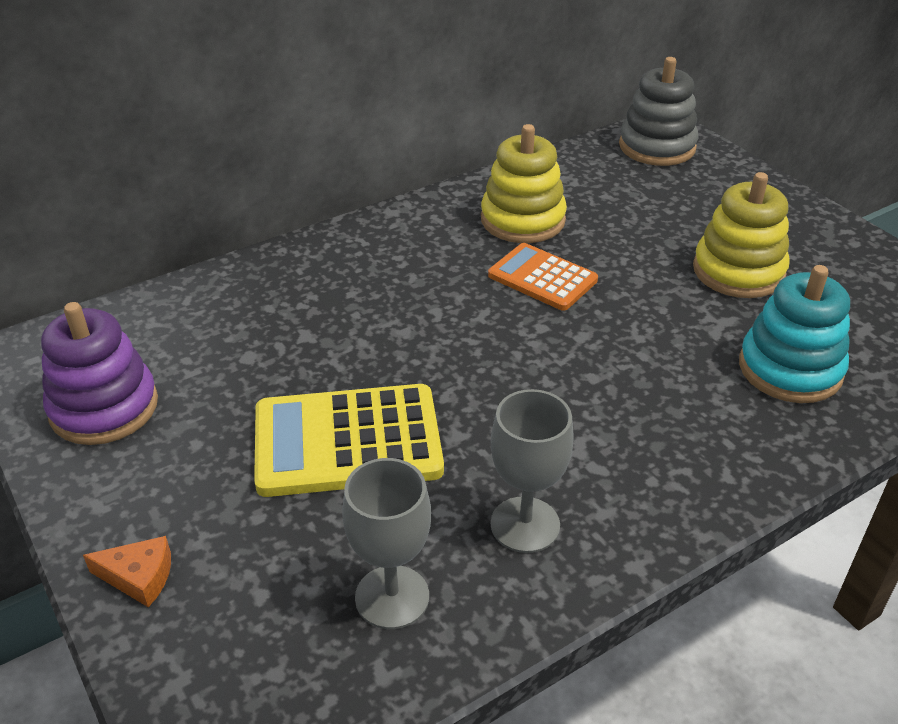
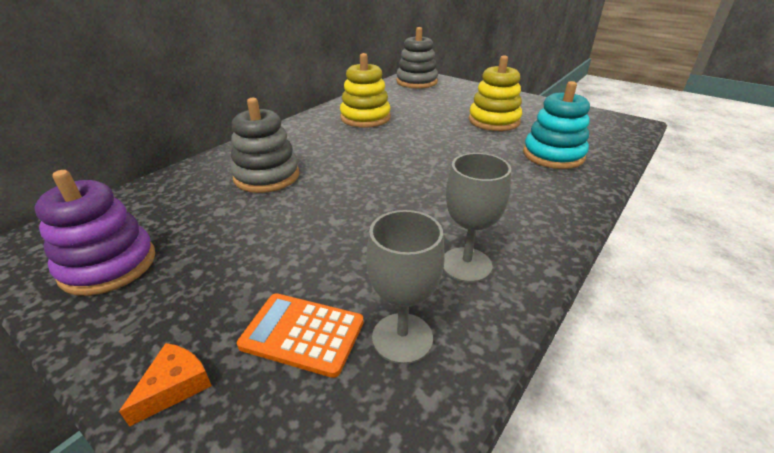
camera: 20 degrees left, 5 degrees down
orange cheese [83,536,171,607] -> orange cheese turned 45 degrees counterclockwise [119,343,212,427]
yellow calculator [254,384,444,497] -> none
orange calculator [488,243,598,311] -> orange calculator moved to [237,293,364,378]
none -> grey stacking toy [230,98,300,193]

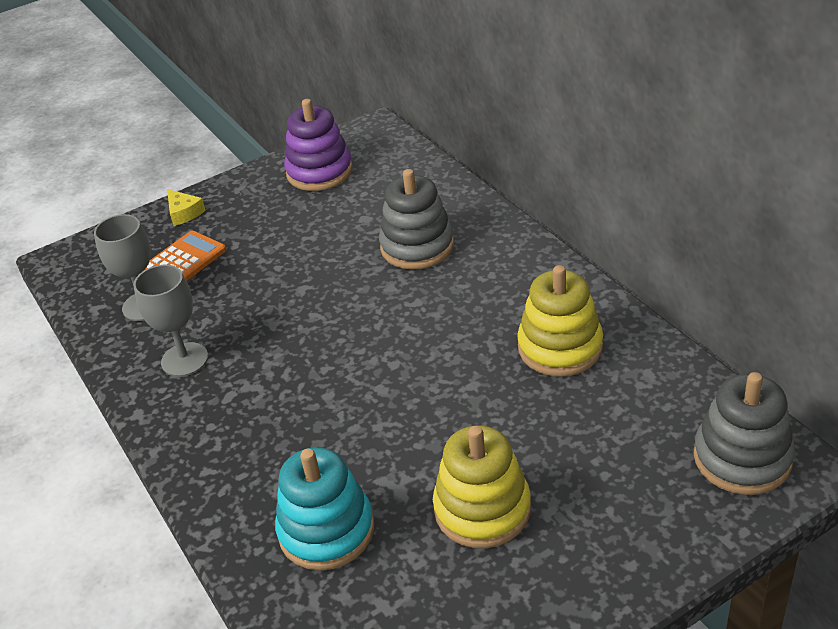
camera: 115 degrees right, 5 degrees up
orange cheese [119,343,212,427] -> yellow cheese [167,189,206,226]

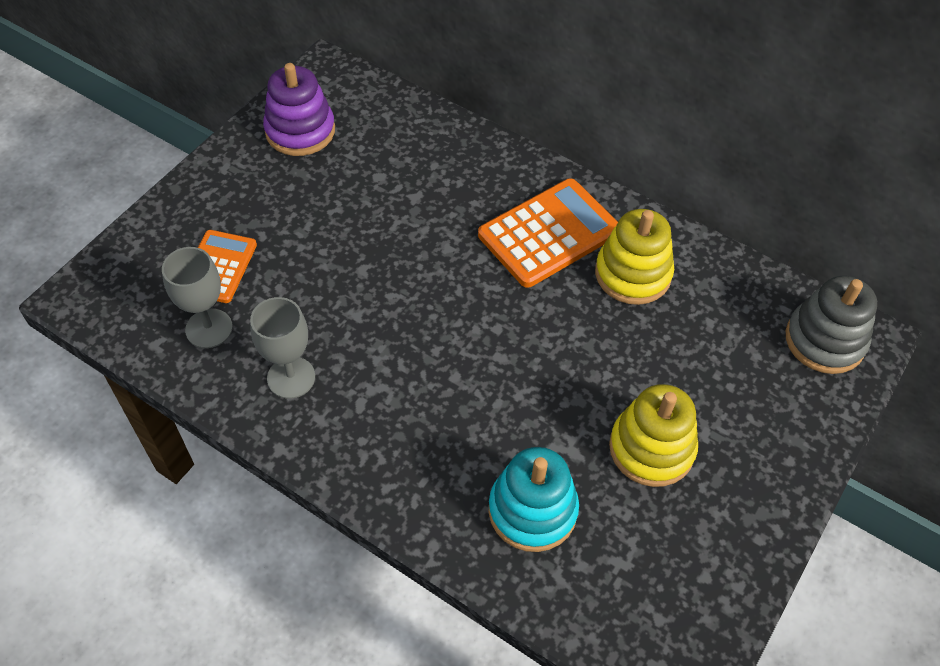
camera: 30 degrees left, 15 degrees up
yellow cheese [167,189,206,226] -> none
grey stacking toy [379,169,454,269] -> none
none -> orange calculator [478,178,618,288]

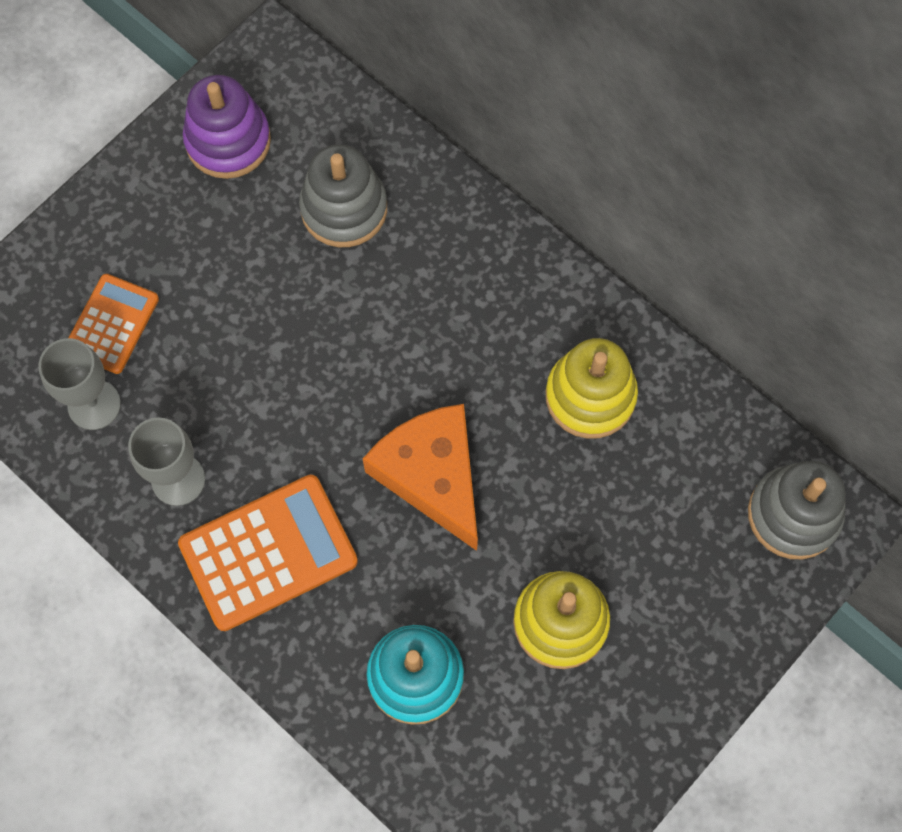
camera: 10 degrees right, 15 degrees up
orange calculator [478,178,618,288] -> orange calculator moved to [178,475,358,631]
none -> grey stacking toy [299,144,387,247]
none -> orange cheese [363,404,478,551]

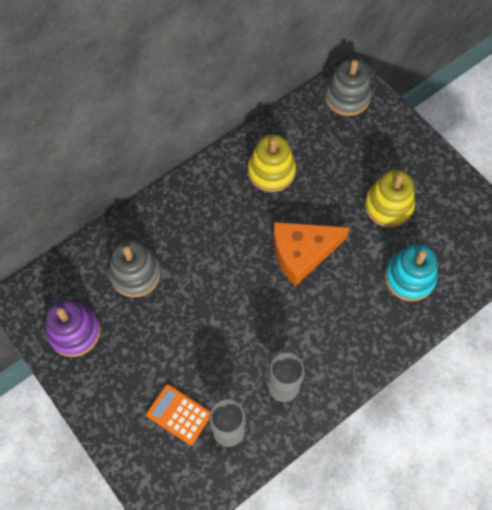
camera: 80 degrees left, 5 degrees down
orange calculator [178,475,358,631] -> none

